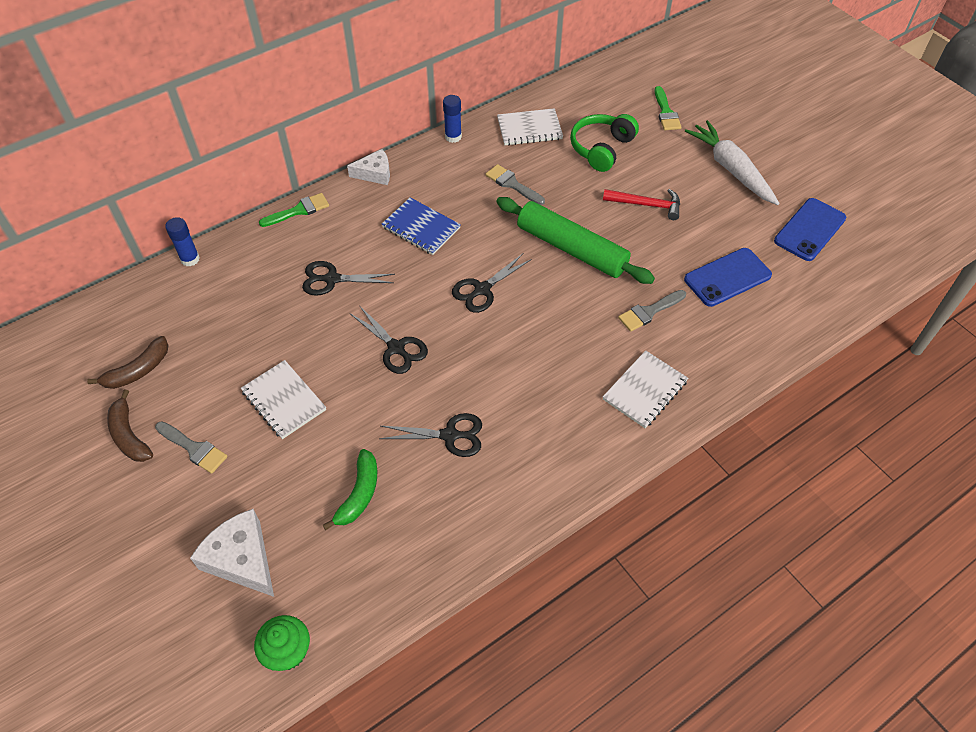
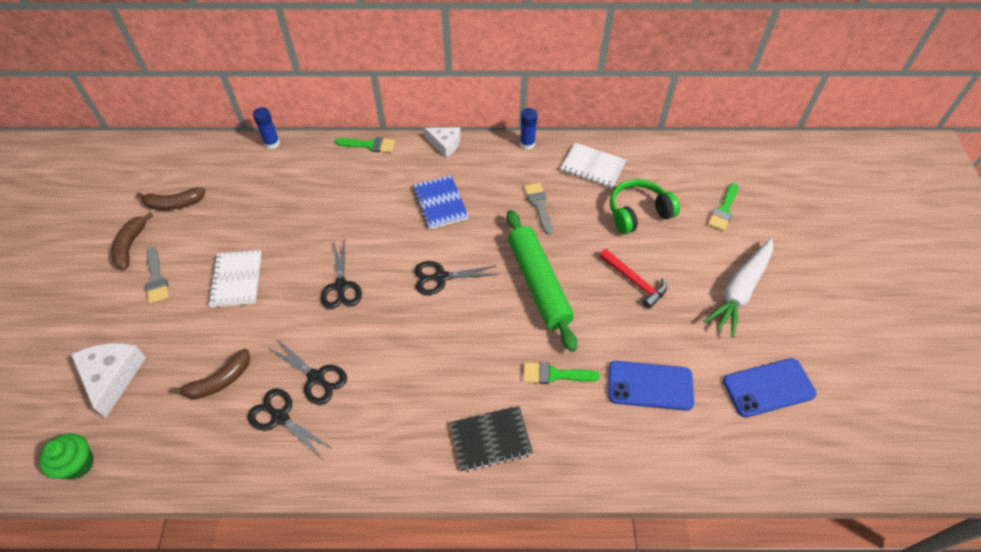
camera: 35 degrees right, 0 degrees up
black scissors [302,261,395,296] -> black scissors moved to [248,389,333,458]
green banana [323,449,377,530] -> brown banana [171,349,250,399]
white notebook [603,350,688,428] -> black notebook [450,406,533,472]
grey brush [618,290,686,332] -> green brush [523,362,600,384]
white carrot [685,120,780,205] -> white carrot turned 150 degrees counterclockwise [704,238,773,337]

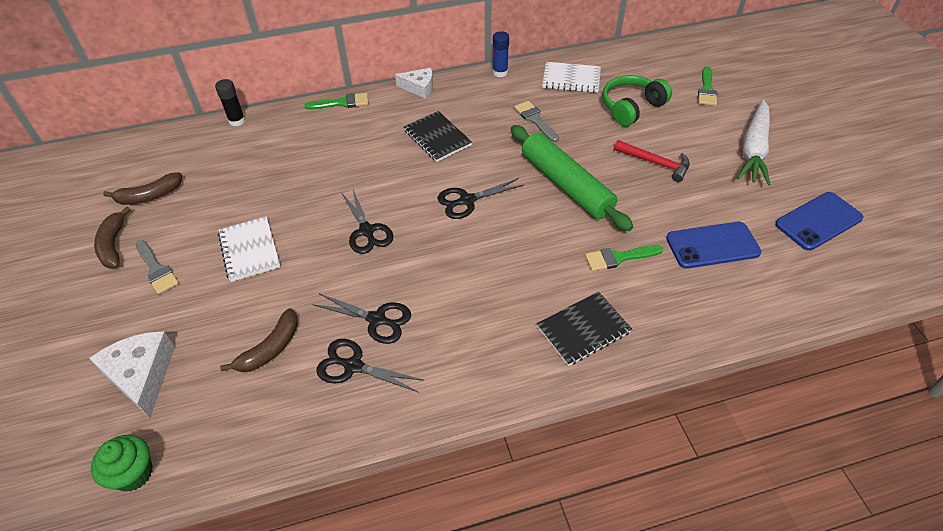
camera: 15 degrees left, 5 degrees down
blue glue stick [253,107,280,149] -> black glue stick [215,79,246,127]
blue notebook [413,175,469,229] -> black notebook [404,111,472,162]

